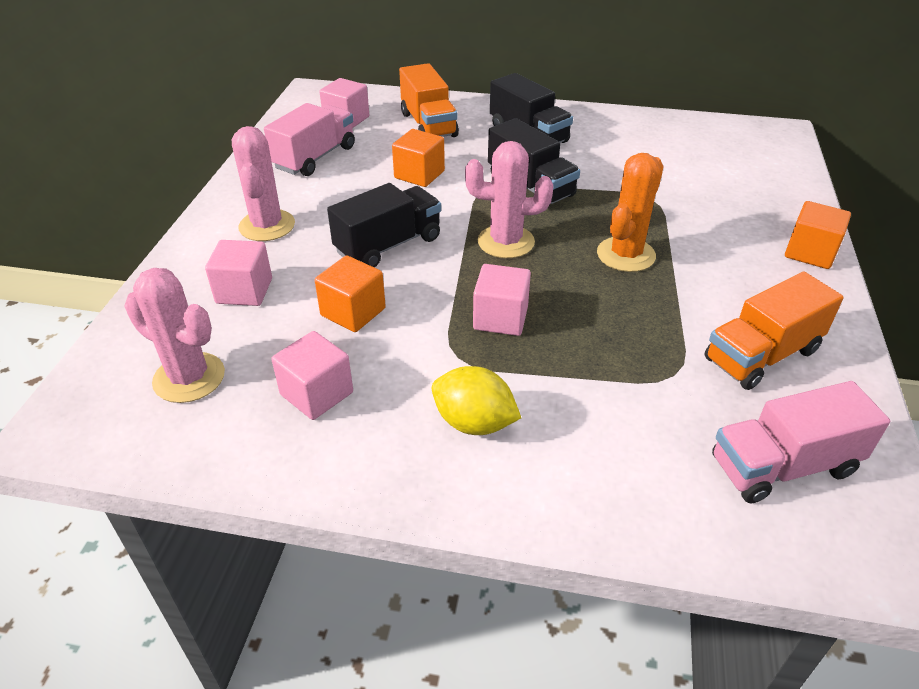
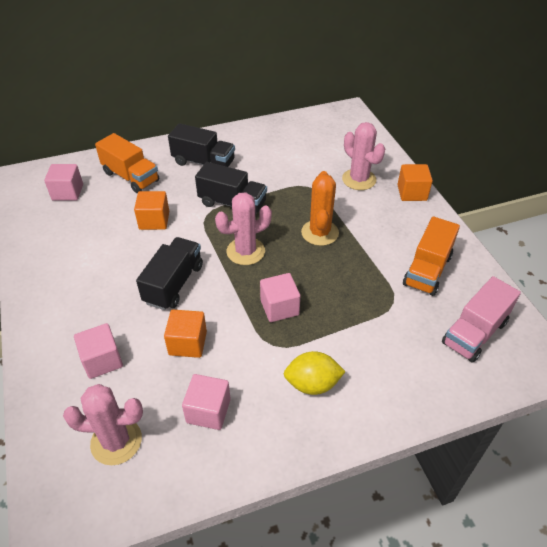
camera: 30 degrees left, 5 degrees up
pink cactus [232,126,295,241] -> pink cactus moved to [342,122,385,190]
pink truck [264,103,355,176] -> none

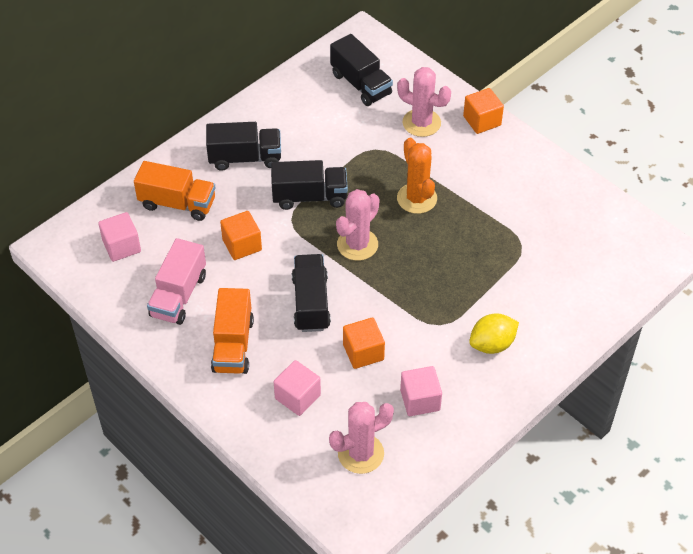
camera: 25 degrees left, 5 degrees up
pink cube [260,273,300,322] -> none
orange truck [403,216,460,296] -> orange truck moved to [211,288,254,374]
pink truck [442,276,521,363] -> pink truck moved to [147,238,206,325]
none -> black truck [330,34,393,106]

